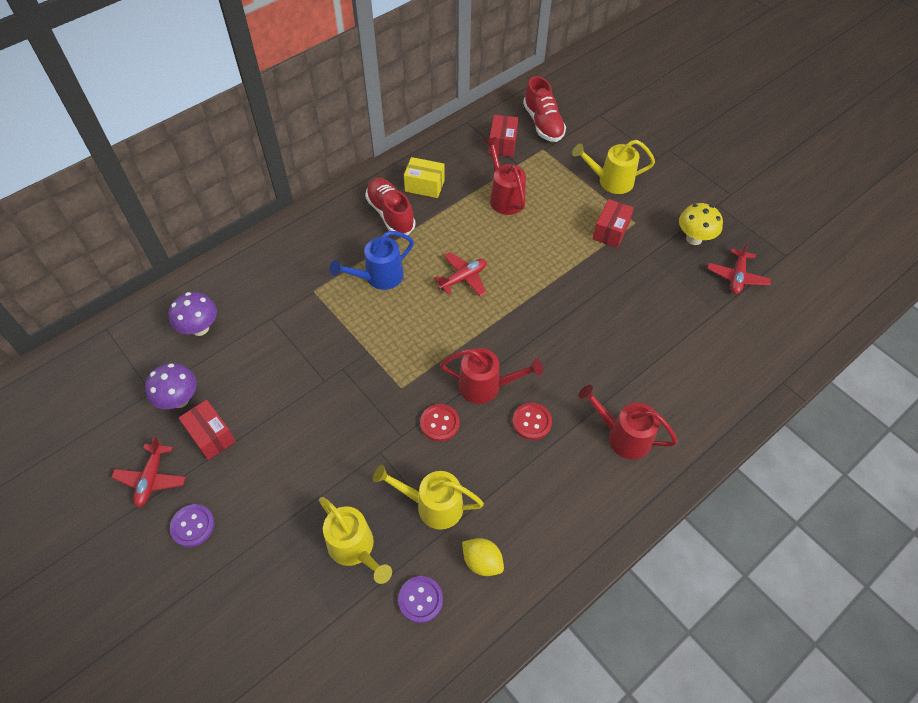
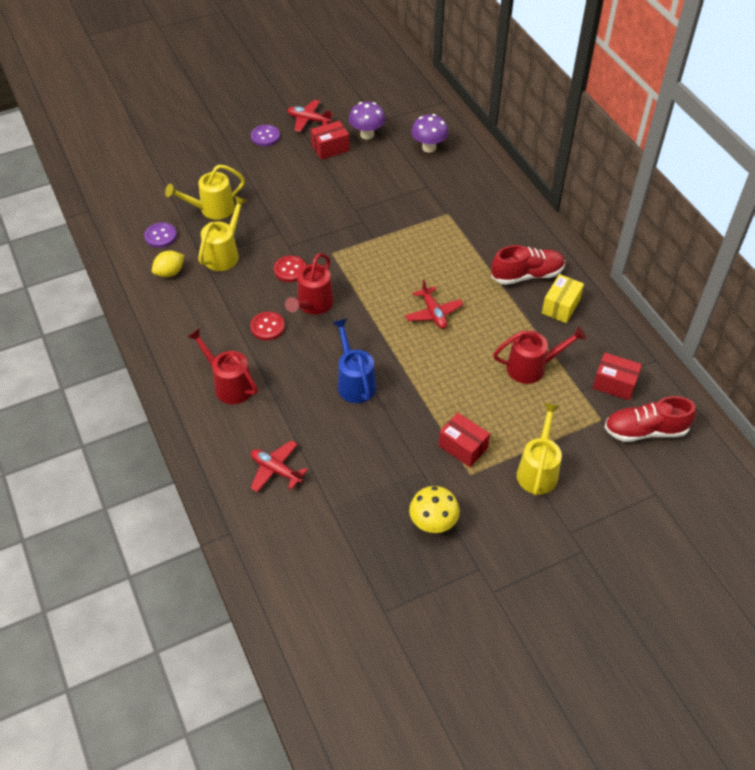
camera: 105 degrees right, 5 degrees down
blue watering can [330,231,414,290] -> blue watering can moved to [333,318,376,403]
red watering can [579,385,678,460] -> red watering can turned 90 degrees counterclockwise [187,328,258,404]
red plane [707,241,771,294] -> red plane moved to [251,440,308,492]

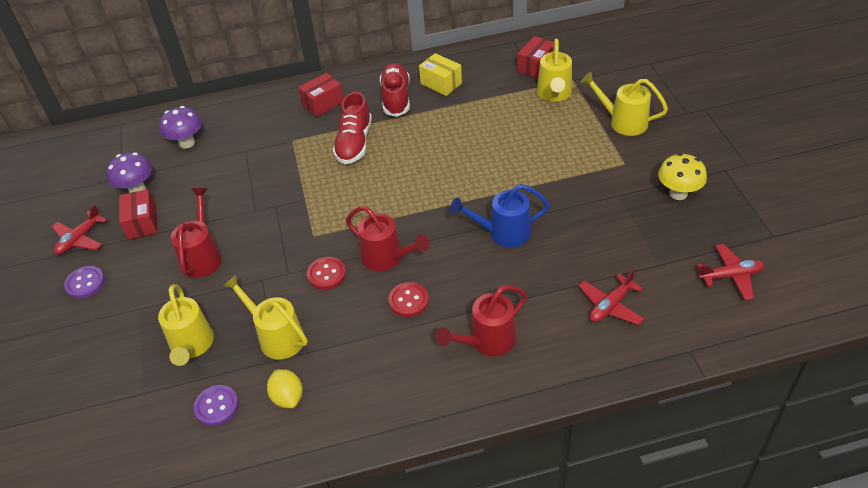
camera: 75 degrees left, 5 degrees down
red plane [405,279,463,329] -> red plane moved to [697,244,764,300]
red box [438,412,490,467] -> red box moved to [298,73,344,117]
red watering can [493,326,586,384] -> red watering can moved to [171,188,222,278]
red shoe [604,396,696,442] -> red shoe moved to [333,92,372,164]
none -> yellow watering can [537,39,572,102]

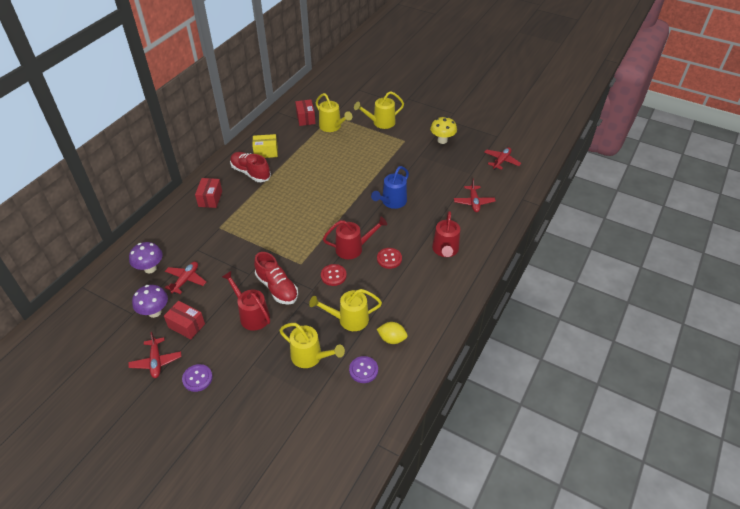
camera: 50 degrees left, 0 degrees up
red shoe [333,92,372,164] -> red shoe moved to [254,252,298,305]
none -> red plane [165,262,206,294]

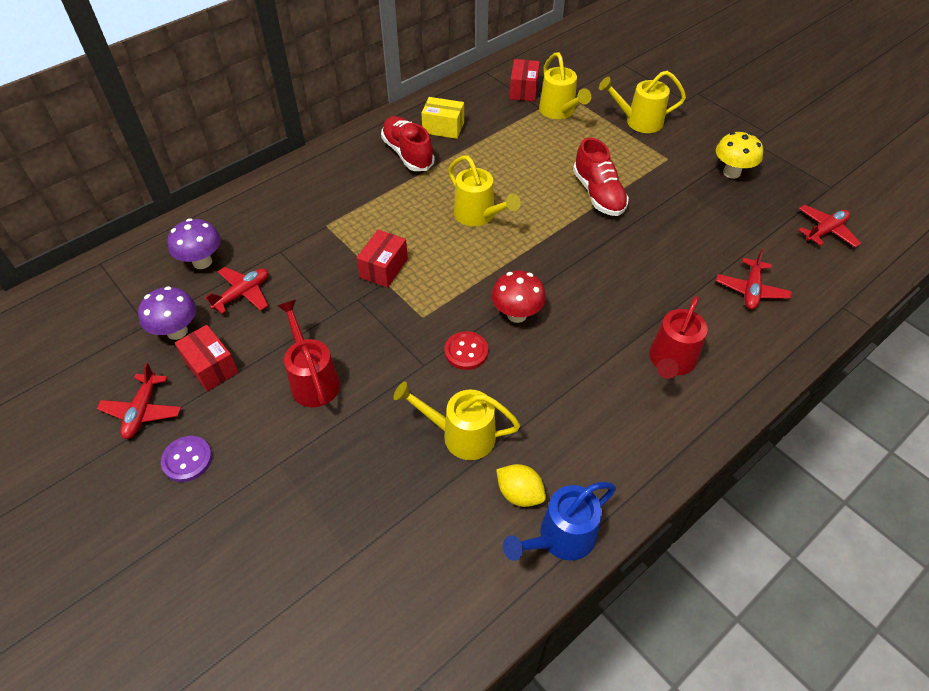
camera: 20 degrees right, 5 degrees up
red box [195,178,222,208] -> red box moved to [356,230,408,288]
red shoe [254,252,298,305] -> red shoe moved to [573,138,629,216]
yellow watering can [279,323,345,368] -> yellow watering can moved to [448,155,521,226]
red watering can [323,217,387,259] -> red mushroom [492,271,546,323]
purple button [349,356,378,383] -> none
blue watering can [371,166,409,209] -> blue watering can moved to [503,482,616,561]
red button [377,248,402,269] -> none

